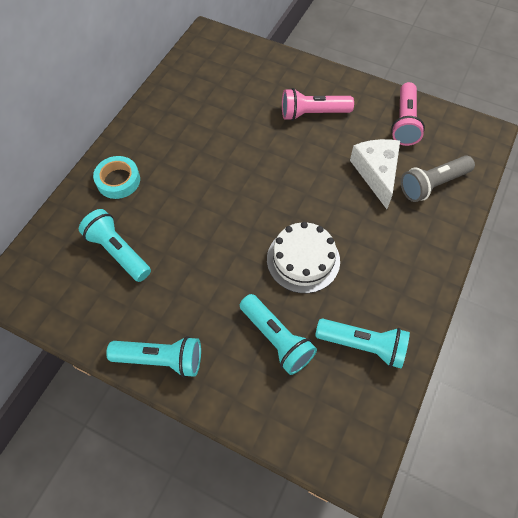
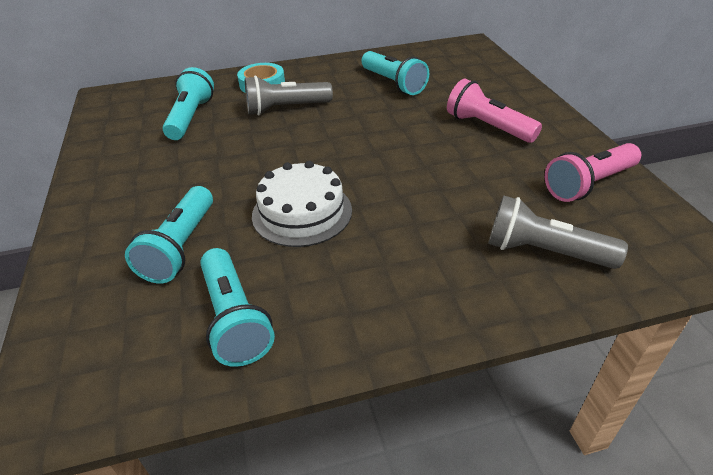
camera: 50 degrees right, 20 degrees down
turquoise flashlight [106,336,201,377] -> turquoise flashlight moved to [361,51,429,95]
white cheese [350,139,400,209] -> none
none -> grey flashlight [245,76,333,115]

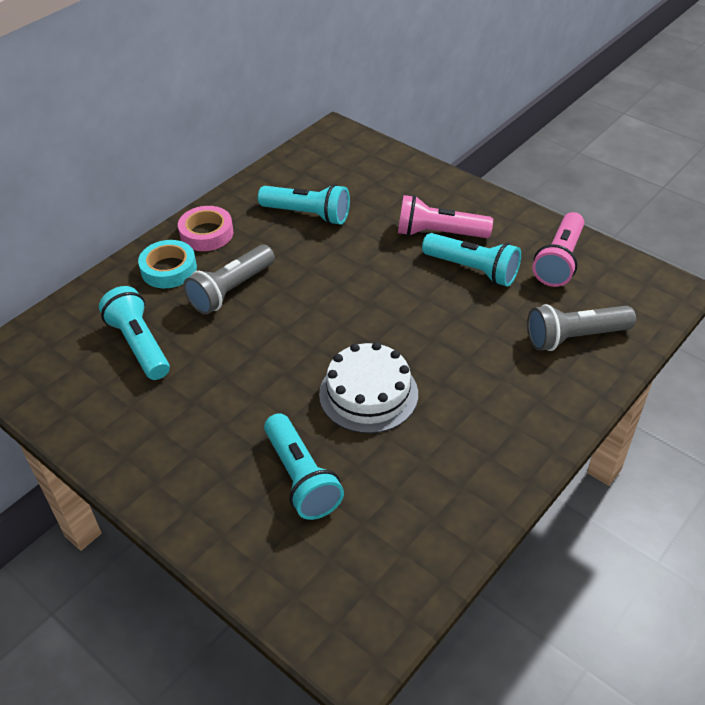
camera: 35 degrees left, 5 degrees up
turquoise flashlight [200,248,275,367] -> turquoise flashlight moved to [422,233,521,287]
none -> pink tape [178,206,233,251]

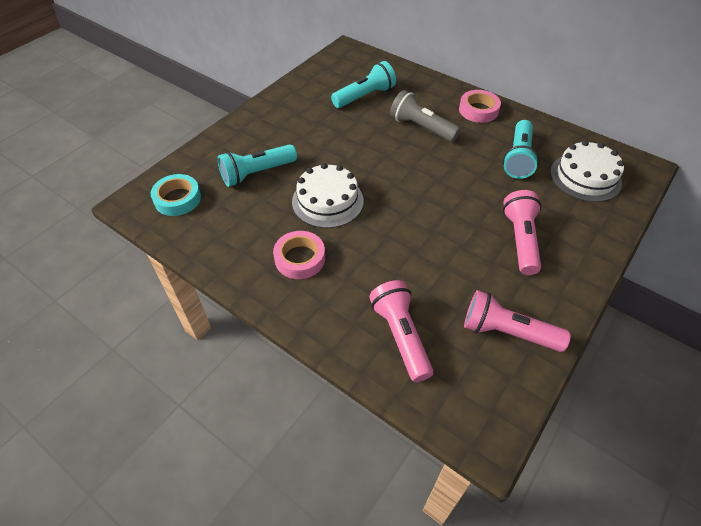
camera: 85 degrees right, 5 degrees up
turquoise tape [138,240,197,288] -> turquoise tape moved to [150,174,201,216]
turquoise flashlight [422,233,521,287] -> none
grey flashlight [527,304,636,351] -> pink flashlight [369,280,433,382]
none -> pink tape [273,231,325,279]
none -> white cake [550,140,624,202]

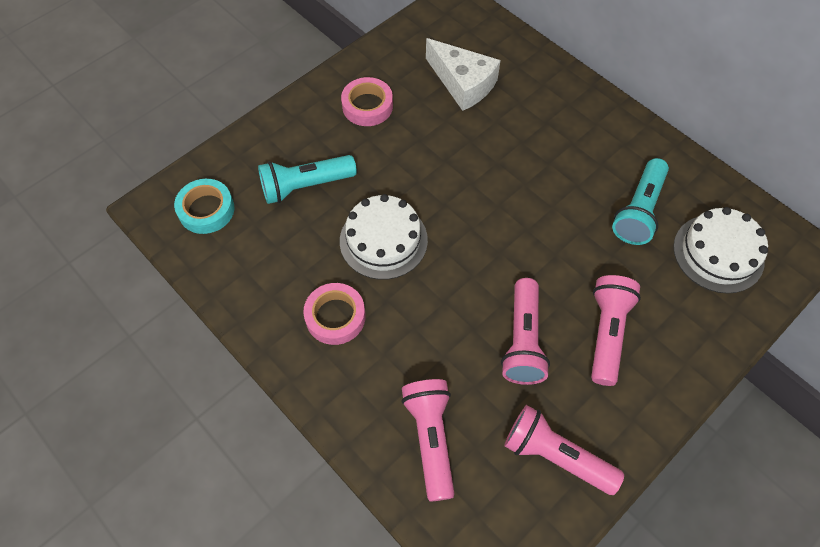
camera: 10 degrees right, 10 degrees up
turquoise flashlight [331,61,396,108] -> white cheese [426,38,501,111]
grey flashlight [390,90,461,142] -> none
pink tape [459,90,501,123] -> pink tape moved to [341,77,393,126]
none -> pink flashlight [501,278,550,385]

